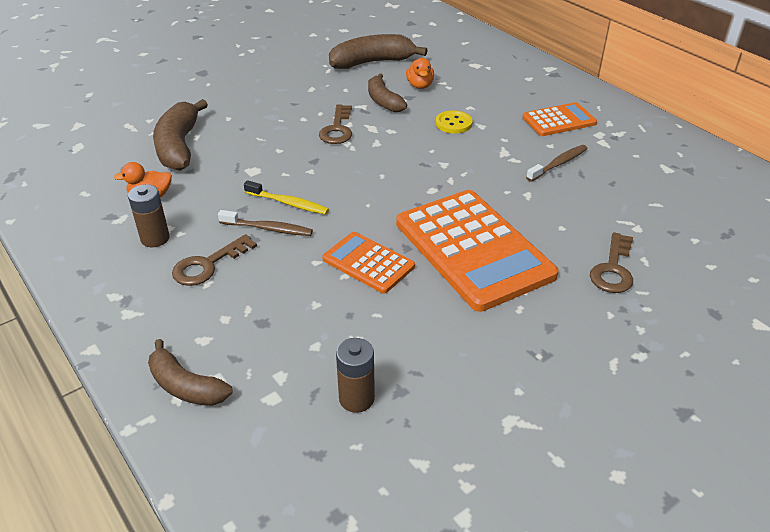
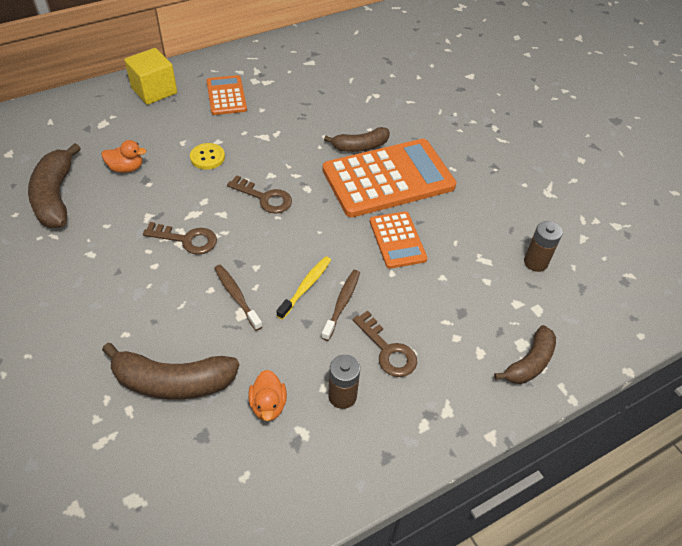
camera: 85 degrees left, 10 degrees up
orange calculator [322,232,415,294] -> orange calculator turned 60 degrees counterclockwise [370,211,427,269]
brown banana [368,73,407,112] -> brown banana moved to [324,127,390,152]
brown toothbrush [526,145,588,182] -> brown toothbrush moved to [214,265,263,331]
brown key [590,232,633,293] -> brown key moved to [227,175,292,214]
none -> yellow cube [124,48,177,105]

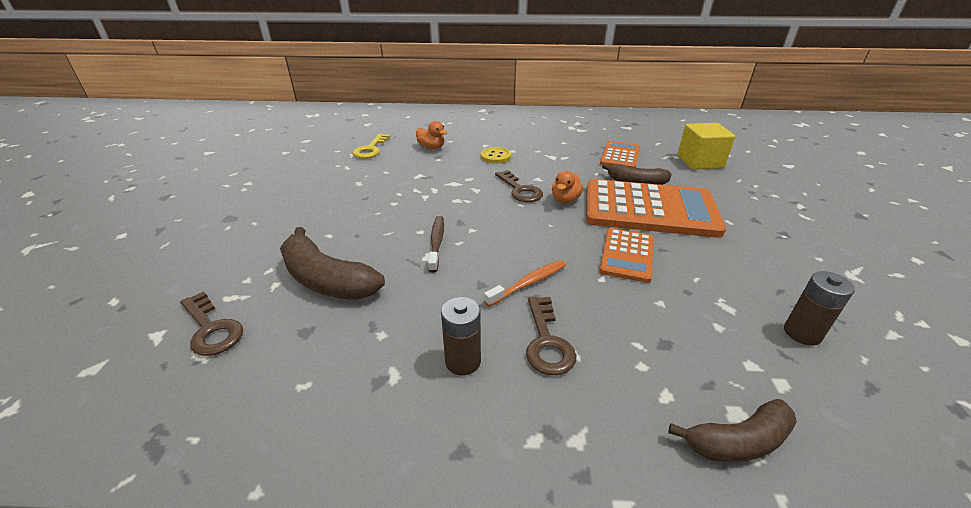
camera: 35 degrees right, 15 degrees down
brown banana [28,143,81,228] -> yellow key [353,134,390,158]
yellow cube [124,48,177,105] -> yellow cube moved to [677,123,735,170]
brown key [143,222,217,255] -> brown key moved to [180,291,243,356]
orange calculator [206,75,247,115] -> orange calculator moved to [600,141,640,168]
orange duck [248,370,287,421] -> orange duck moved to [552,171,583,203]
yellow toothbrush [276,256,331,320] -> none
brown toothbrush [321,270,360,341] -> orange toothbrush [484,260,566,307]

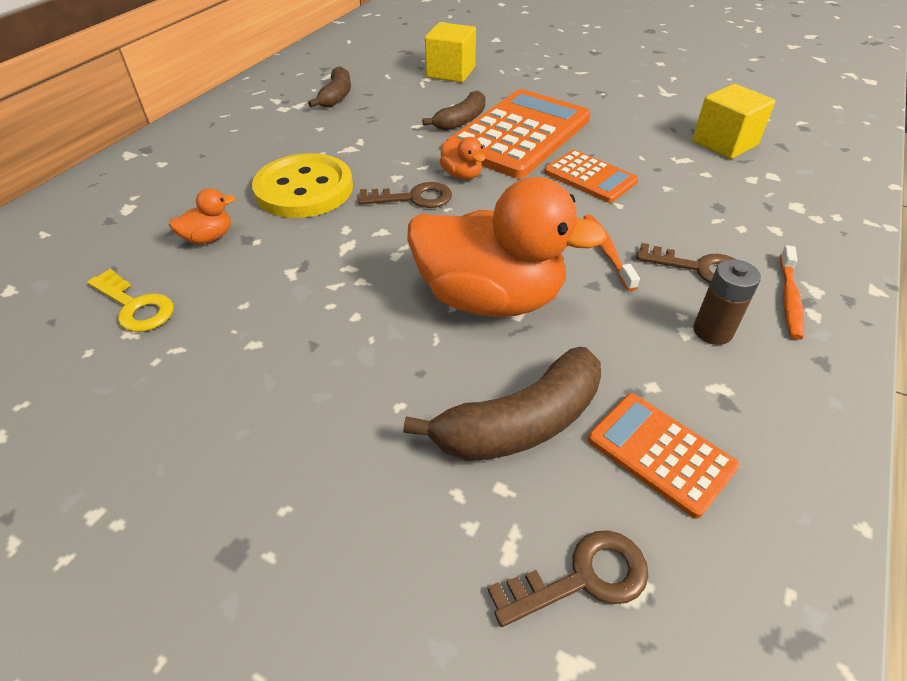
camera: 65 degrees left, 10 degrees up
brown toothbrush [428,216,444,273] -> orange duck [407,177,607,317]
yellow button [481,147,511,164] -> yellow button [252,153,353,218], size x2.07
orange calculator [600,141,640,168] -> orange calculator moved to [588,393,739,519]
brown banana [668,399,797,462] -> brown banana moved to [308,66,351,108]
brown battery [784,271,855,346] -> yellow cube [692,84,775,159]
none -> orange toothbrush [780,245,804,340]

